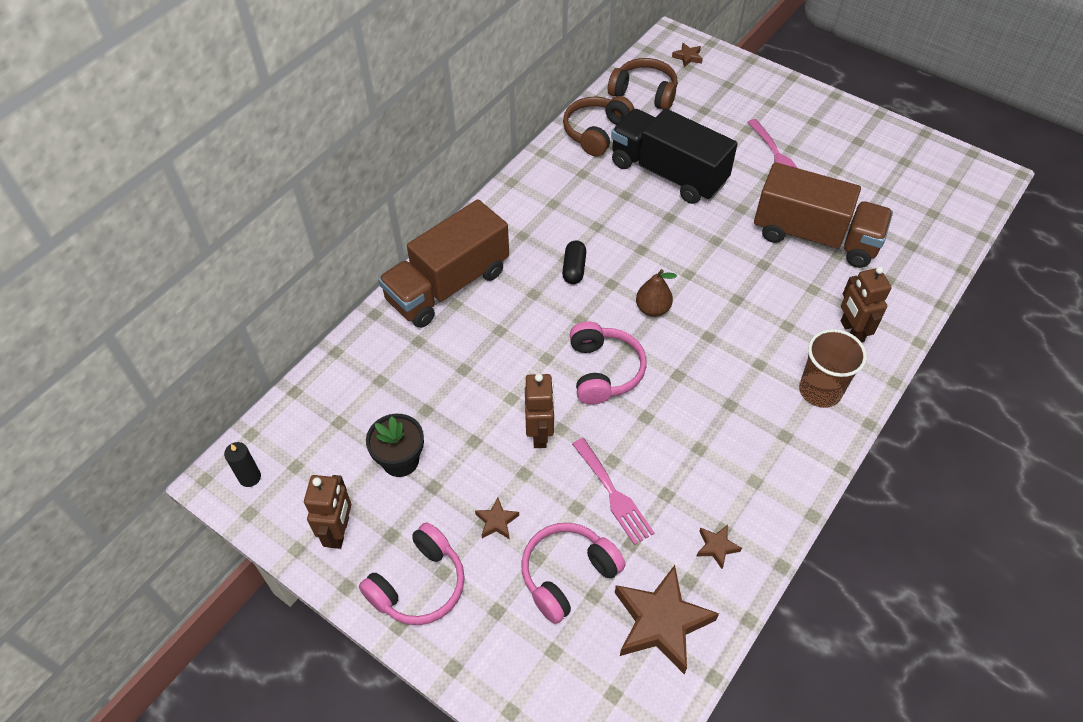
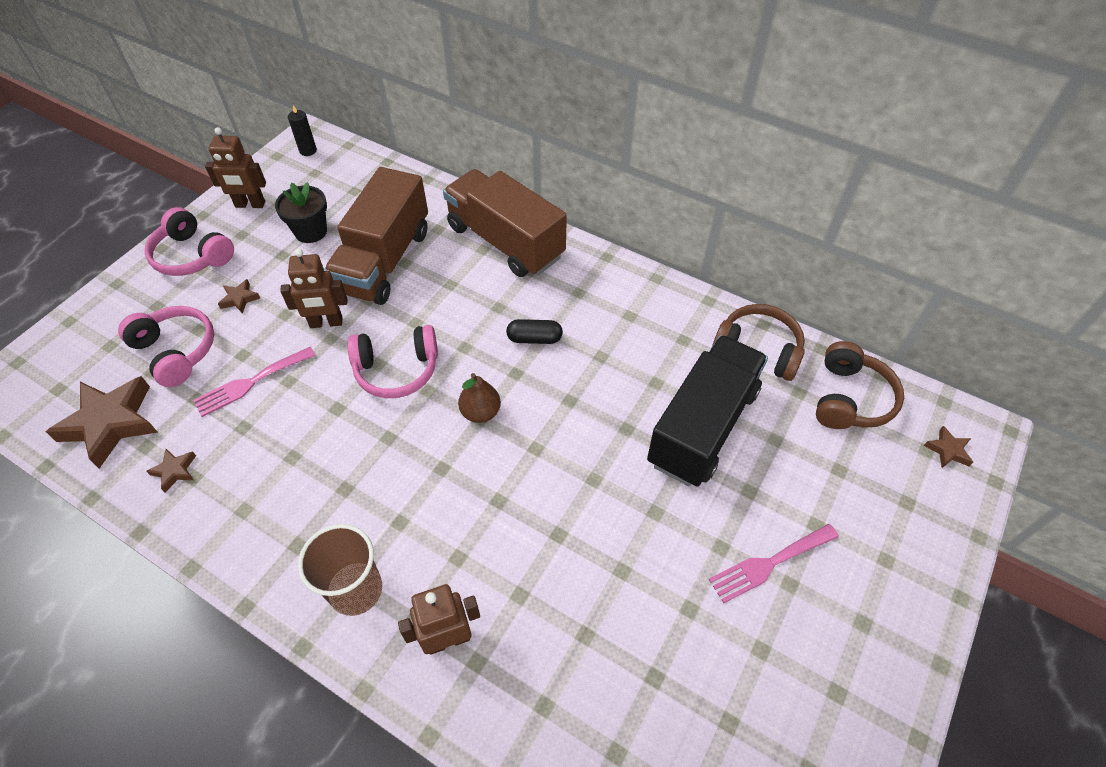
camera: 85 degrees right, 0 degrees up
brown truck [754,162,893,268] -> brown truck moved to [324,167,428,305]

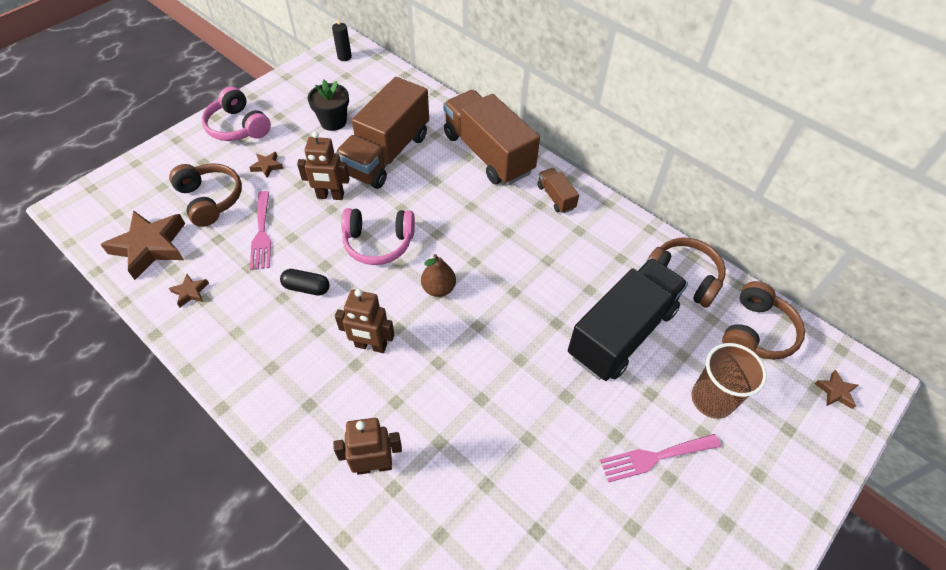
camera: 10 degrees right, 0 degrees up
pink headphones [118,306,214,387] -> brown headphones [169,163,242,227]
pink fork [193,347,316,417] -> pink fork turned 75 degrees counterclockwise [250,191,271,270]
brown robot [205,127,266,208] -> brown robot moved to [335,289,395,353]
brown cup [298,524,382,616] -> brown cup moved to [691,343,767,419]
black capsule [506,319,563,344] -> black capsule moved to [280,269,330,296]
none -> brown truck [537,168,579,213]

